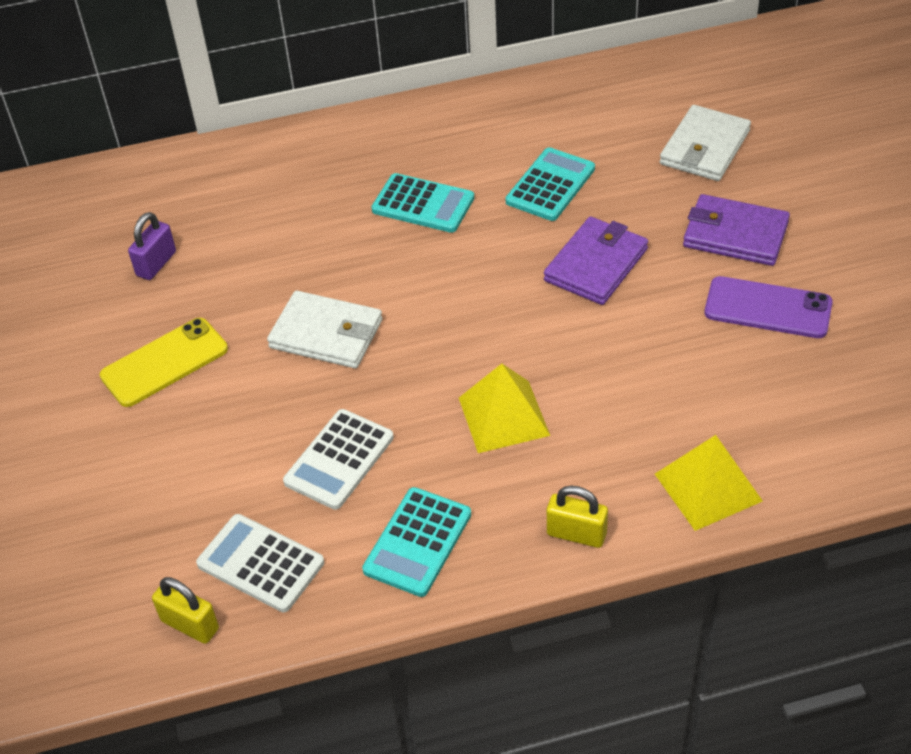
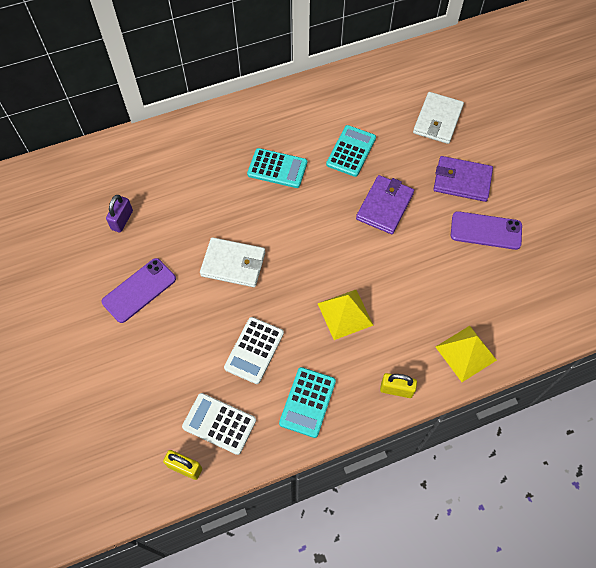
camera: 10 degrees left, 15 degrees up
yellow phone [100,318,228,407] -> purple phone [102,258,176,323]

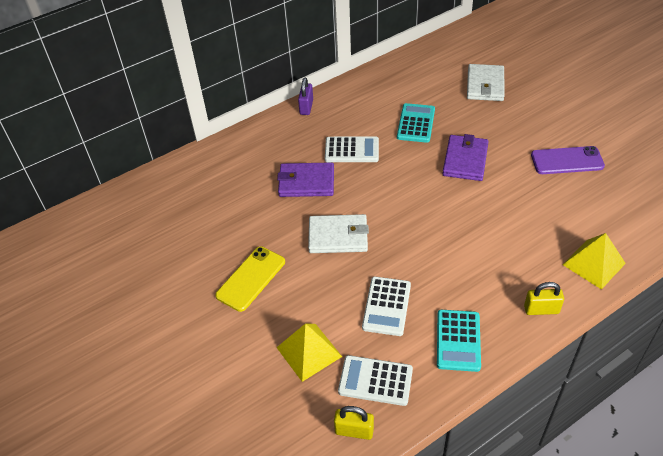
camera: 10 degrees left, 15 degrees down
purple phone [102,258,176,323] -> yellow phone [215,246,285,312]
purple padlock [106,195,133,233] -> purple padlock moved to [298,77,313,115]
turquoise calculator [247,148,307,188] -> white calculator [325,136,379,162]
yellow pyramid [317,290,374,340] -> yellow pyramid moved to [276,323,342,382]
purple wallet [433,156,493,202] -> purple wallet moved to [277,162,334,197]

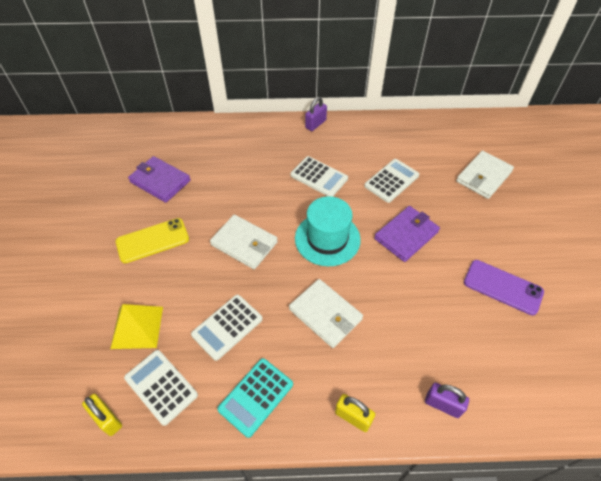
camera: 30 degrees right, 5 degrees up
purple wallet [277,162,334,197] -> purple wallet moved to [128,156,191,203]
turquoise calculator [397,103,435,143] -> white calculator [364,159,419,203]
yellow pyramid [563,233,626,290] -> purple padlock [425,383,469,418]
none -> white wallet [289,279,363,348]
none -> turquoise hat [295,196,361,266]

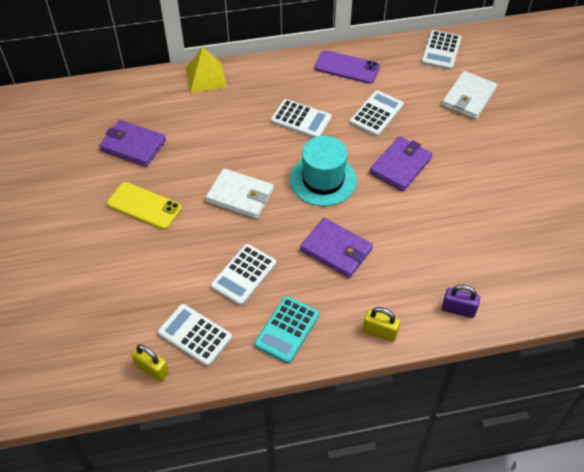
camera: 10 degrees left, 0 degrees up
yellow pyramid [110,304,163,349] -> yellow pyramid moved to [186,47,227,93]
yellow phone [116,218,189,263] -> yellow phone turned 60 degrees clockwise [107,182,182,230]
white wallet [289,279,363,348] -> purple wallet [300,218,373,278]
purple padlock [305,97,327,131] -> none
purple phone [464,260,544,315] -> purple phone moved to [314,50,380,84]
none -> white calculator [421,30,462,70]

